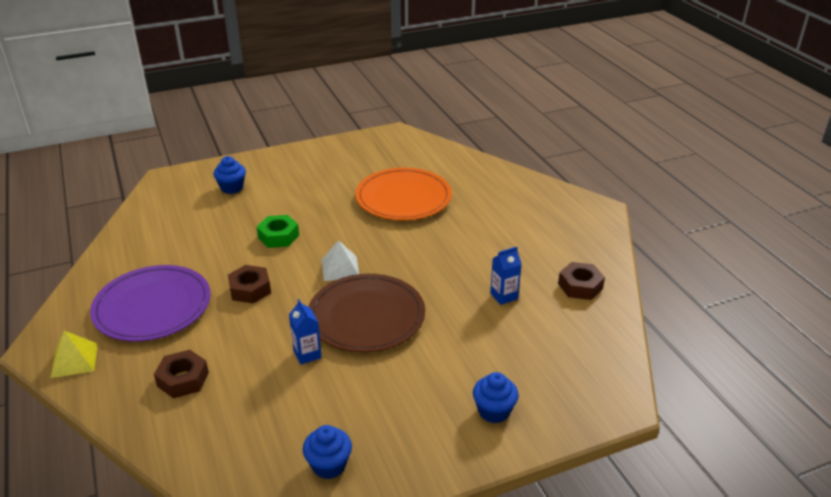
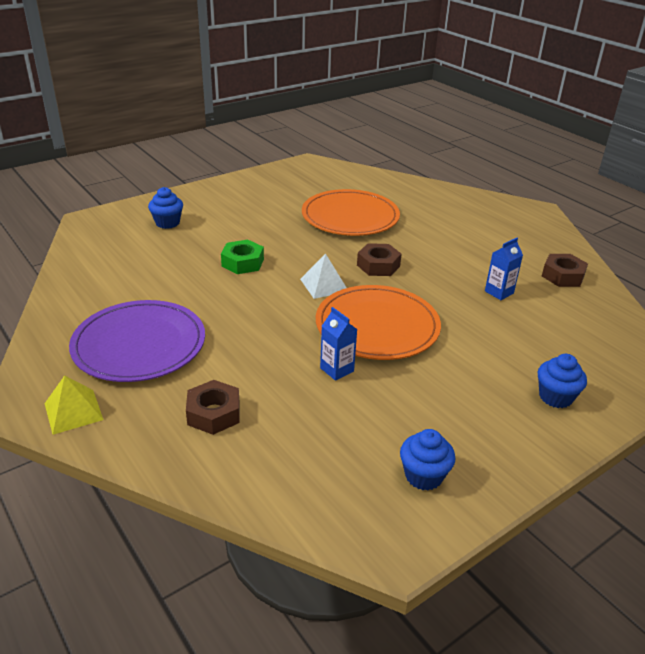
camera: 15 degrees left, 0 degrees up
brown nut [228,265,271,303] -> brown nut moved to [357,243,402,276]
brown plate [309,274,425,352] -> orange plate [316,285,441,360]

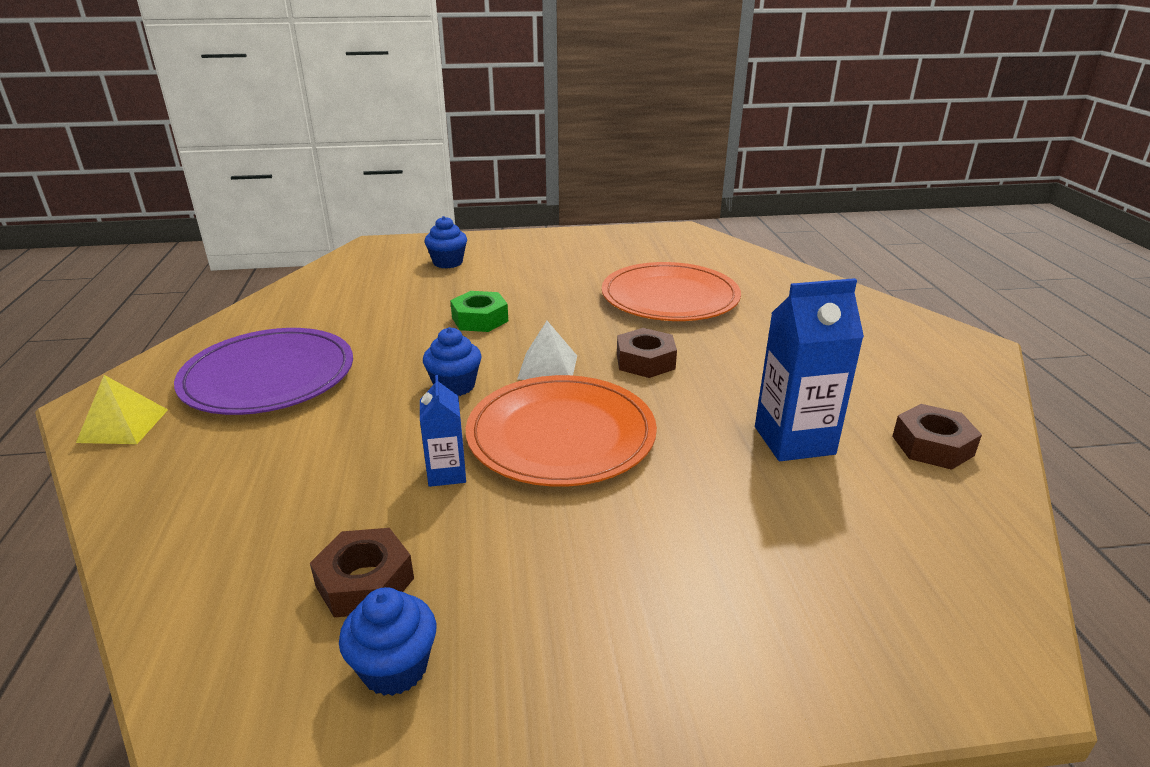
camera: 30 degrees right, 5 degrees down
brown nut [186,380,240,435] -> brown nut moved to [310,528,414,617]
blue carton [485,238,523,300] -> blue carton [755,278,864,461], size x1.76
blue cupcake [538,354,587,408] -> blue cupcake moved to [423,327,482,396]

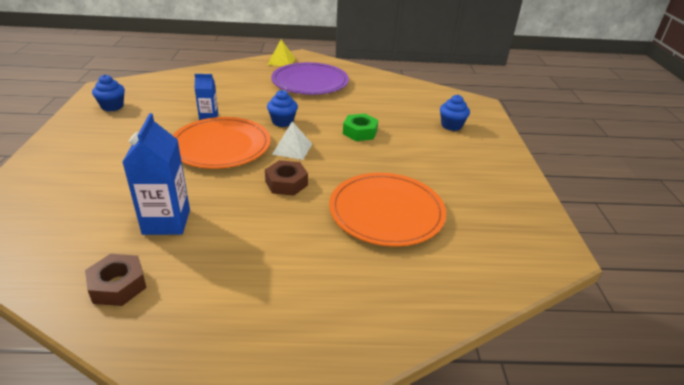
camera: 95 degrees right, 5 degrees up
brown nut [310,528,414,617] -> none

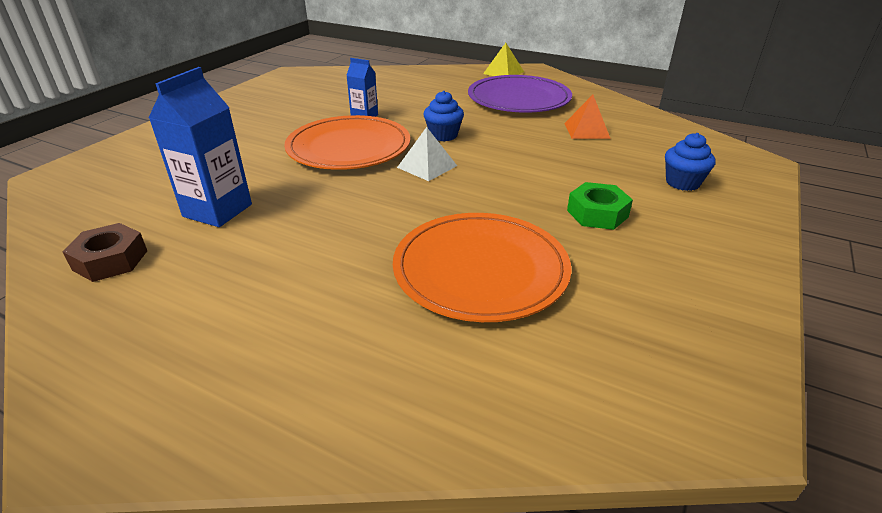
camera: 30 degrees right, 0 degrees up
blue cupcake [92,74,125,111] -> none
brown nut [265,160,308,196] -> none
green nut [343,114,378,141] -> green nut moved to [567,182,633,230]
none -> orange pyramid [564,95,611,139]

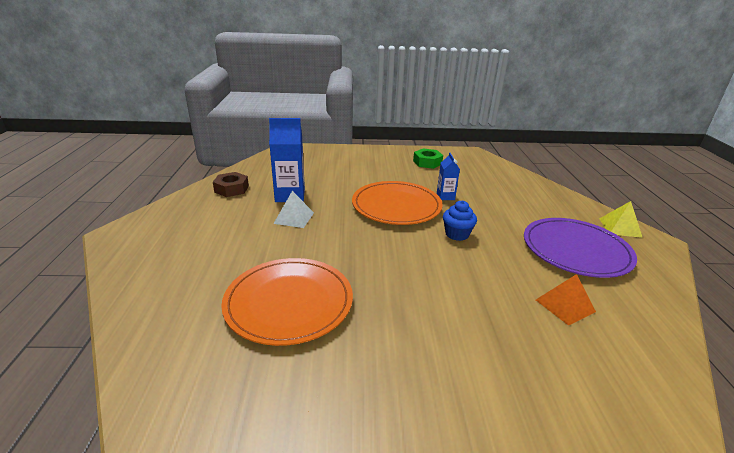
camera: 60 degrees right, 5 degrees down
white pyramid [397,127,457,181] -> white pyramid moved to [273,191,314,228]
green nut [567,182,633,230] -> green nut moved to [413,148,443,169]
blue cupcake [665,133,716,191] -> none

